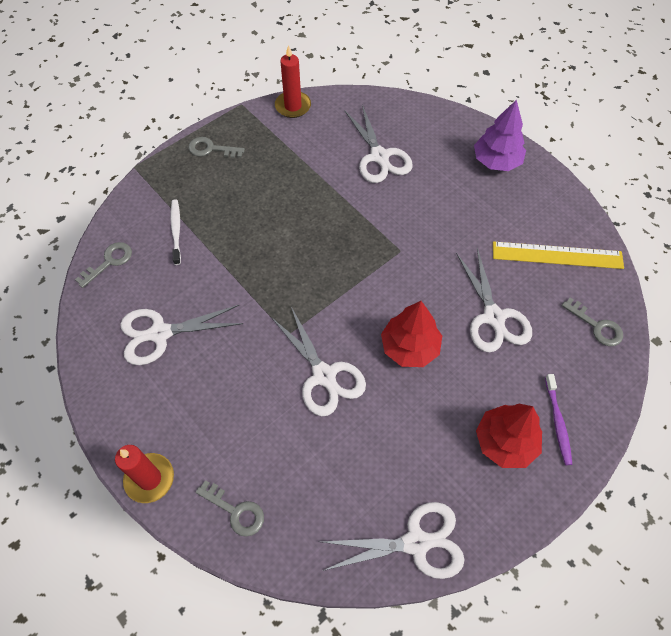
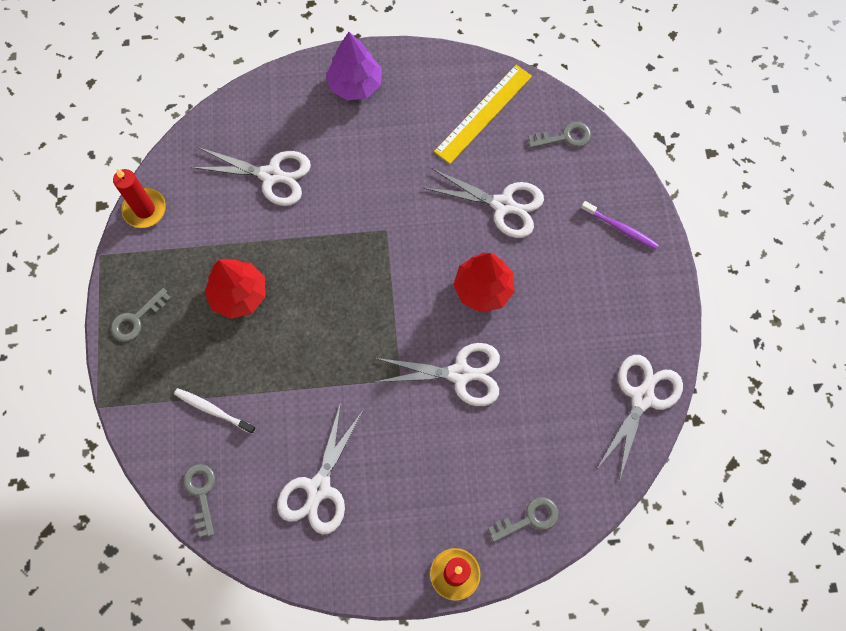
camera: 55 degrees left, 10 degrees up
red tree [476,404,542,468] -> red tree moved to [204,259,266,319]

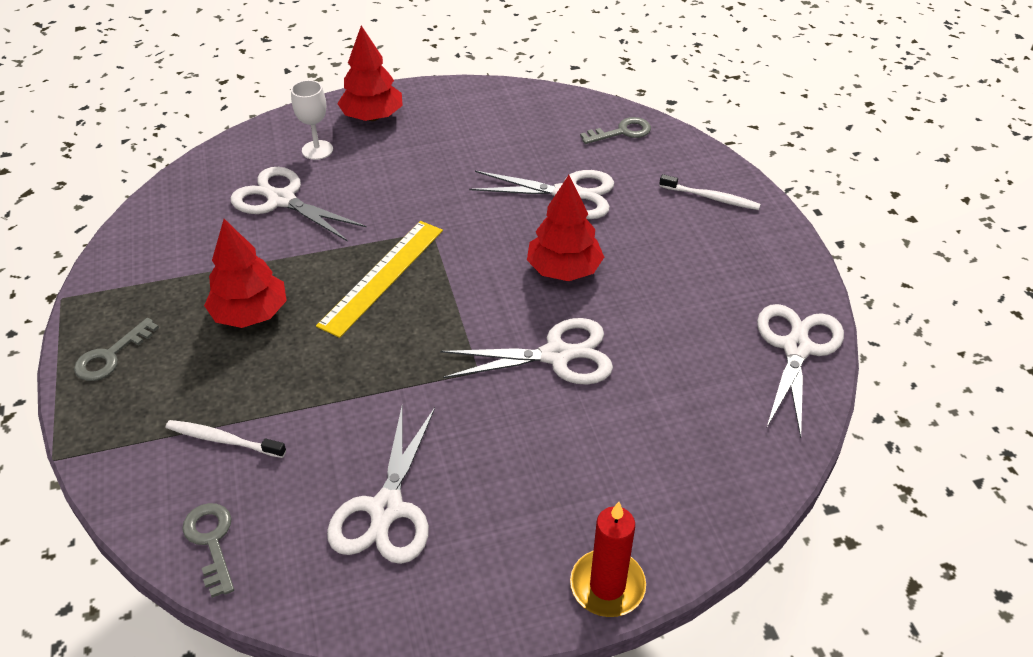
camera: 10 degrees left, 25 degrees down
red candle [113,169,166,228] -> none
white scissors [191,147,311,206] -> white scissors turned 150 degrees counterclockwise [230,167,367,242]
purple tree [326,32,382,100] -> red tree [337,25,403,121]
yellow ruler [434,65,532,164] -> yellow ruler moved to [316,221,443,338]
grey key [488,497,559,542] -> none
purple toothbrush [581,201,659,250] -> white toothbrush [659,174,761,210]
none -> white goblet [291,80,333,160]

